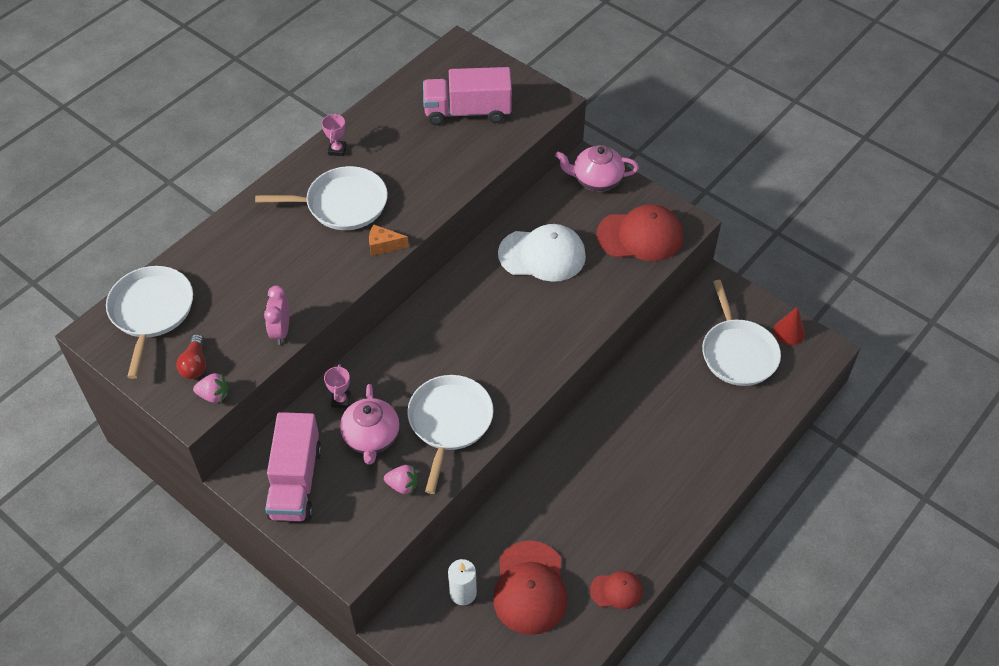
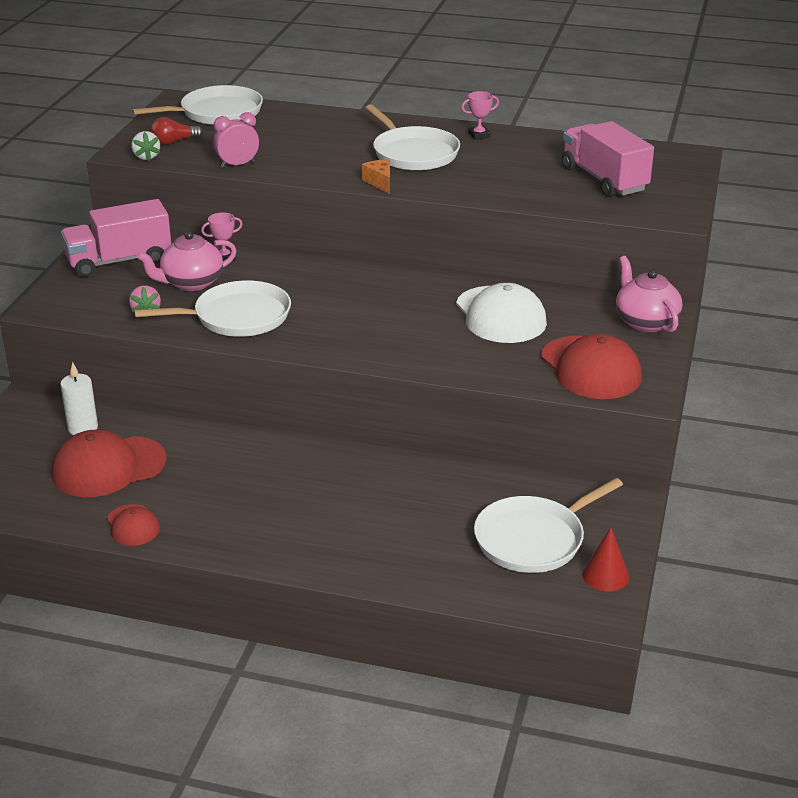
camera: 65 degrees right, 20 degrees down
pink strawberry [193,373,228,403] -> white strawberry [131,131,160,161]

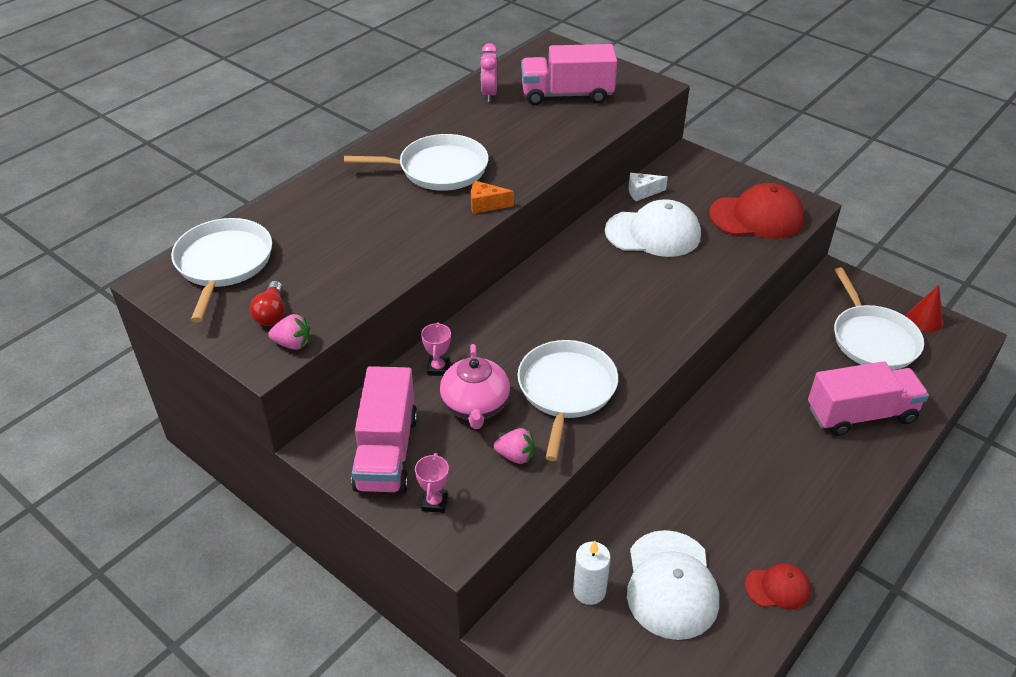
camera: 65 degrees left, 10 degrees up
red cap [52,430,167,497] -> white cap [627,530,719,640]
white strawberry [131,131,160,161] -> pink strawberry [268,314,310,350]
pink clock [213,112,259,168] -> pink clock moved to [480,43,498,102]
pink trophy [461,91,499,140] -> pink trophy moved to [415,453,449,513]
pink teapot [616,256,682,332] -> none
none -> white cheese [629,173,668,201]
none -> pink truck [808,361,929,436]

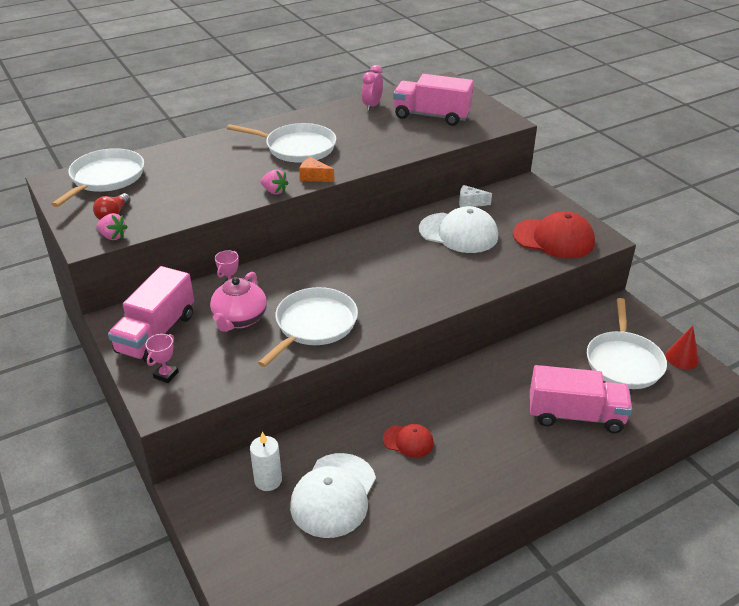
camera: 20 degrees right, 5 degrees down
pink strawberry [493,428,534,464] -> pink strawberry moved to [260,170,289,195]
red cap [745,563,811,610] -> red cap moved to [383,424,434,458]

